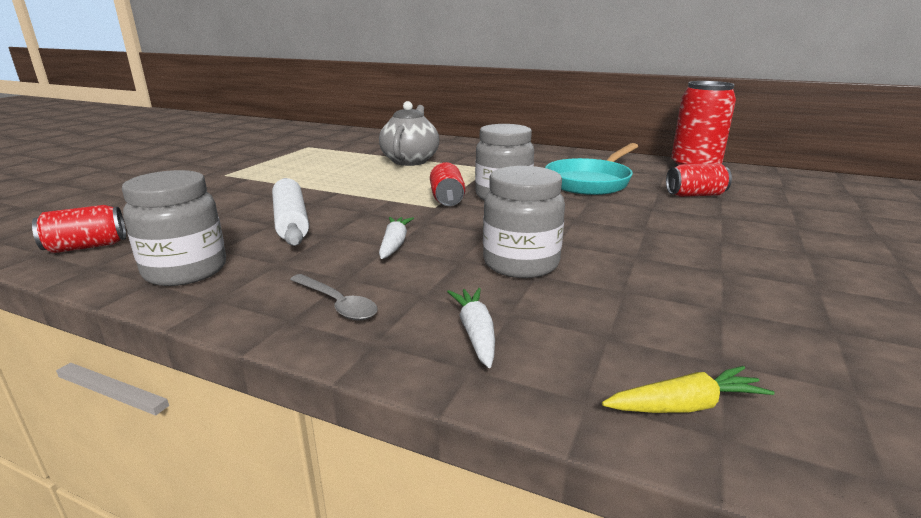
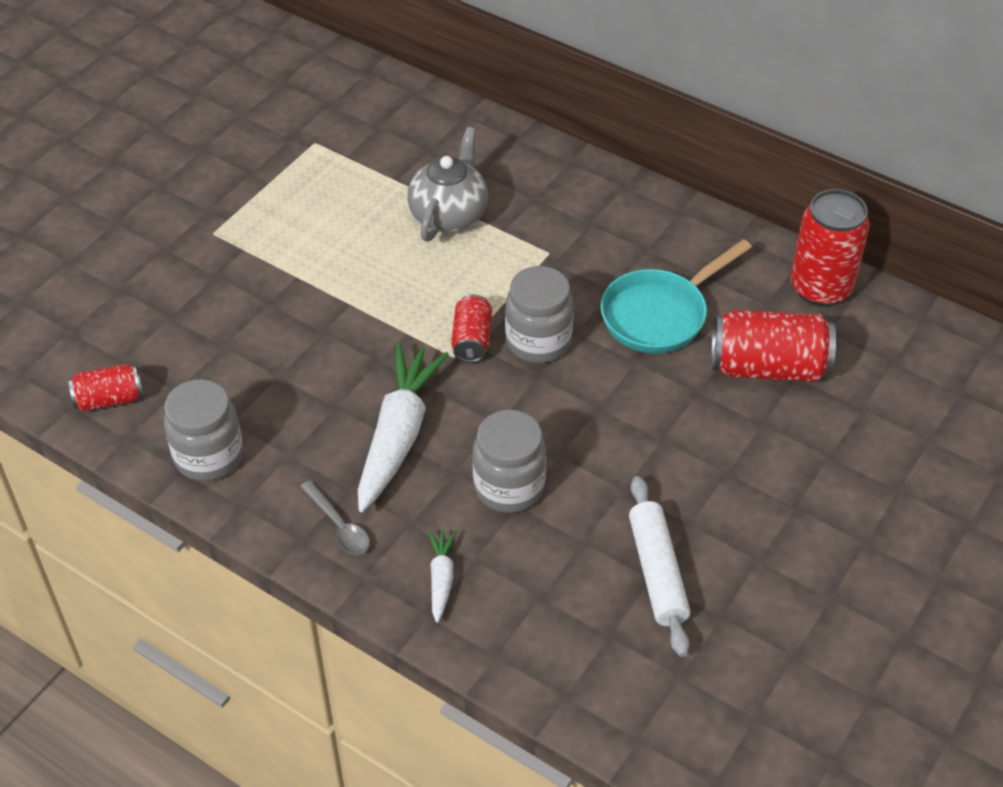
camera: 10 degrees right, 25 degrees up
white rolling pin [272,178,309,246] -> white rolling pin moved to [629,476,691,657]
white carrot [379,217,414,259] -> white carrot [358,343,449,512], size x2.09
yellow carrot [602,366,775,413] -> none
red can [666,163,732,197] -> red can [711,310,836,382], size x1.76

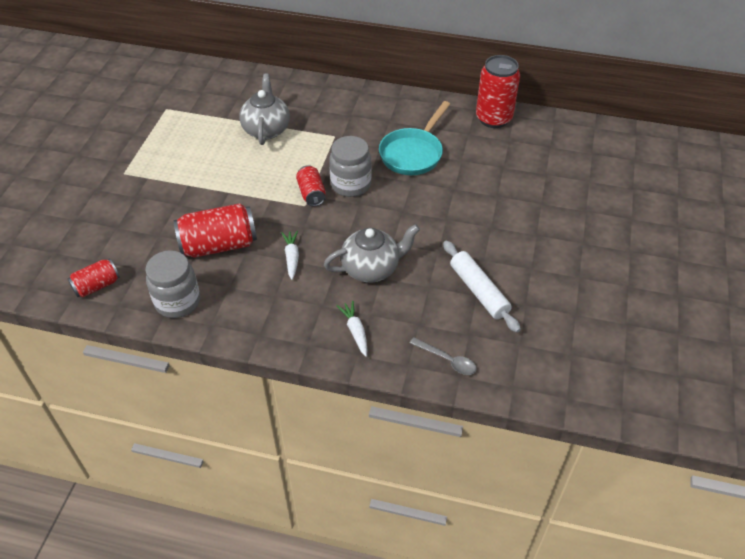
camera: 20 degrees left, 0 degrees up
grey spoon [300,480,370,554] -> grey spoon moved to [410,337,477,375]
white carrot [358,343,449,512] -> white carrot [281,231,299,280], size x0.48
grey jar [472,410,546,513] -> grey teapot [324,224,420,282]
red can [711,310,836,382] -> red can moved to [173,203,257,258]

